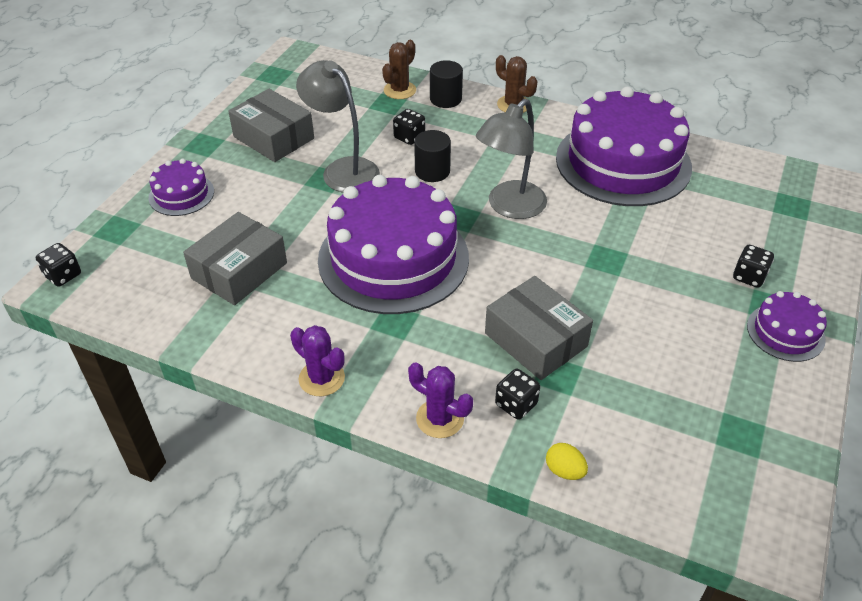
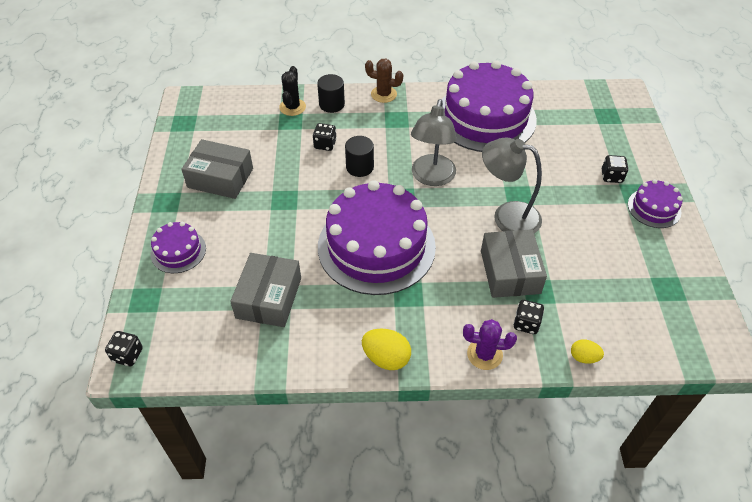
camera: 25 degrees left, 5 degrees up
purple cactus [290,325,345,396] -> yellow egg [362,329,411,370]
grey lamp [296,60,380,192] -> grey lamp moved to [482,137,542,234]
brown cactus [382,40,416,99] -> black cactus [279,66,306,116]
grey box [485,276,593,380] -> grey box turned 60 degrees clockwise [481,229,547,298]

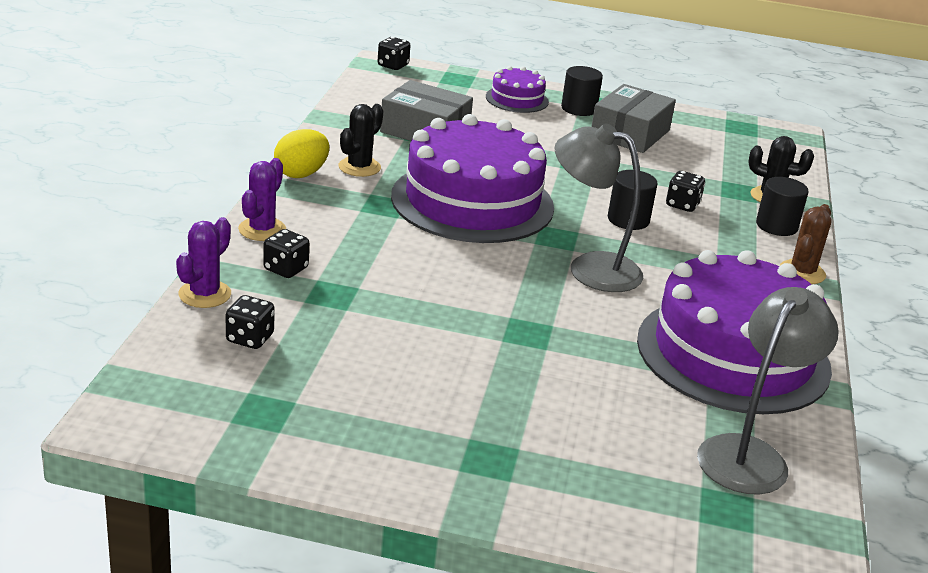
camera: 100 degrees right, 20 degrees down
grey box [481,229,547,298] -> none
grey lamp [482,137,542,234] -> grey lamp moved to [697,287,839,495]
yellow egg [571,339,604,364] -> purple cactus [176,217,231,308]
black dice [602,155,629,183] -> black dice moved to [226,295,275,349]
purple cake [628,179,683,228] -> none
none -> black cactus [338,104,383,177]
none -> black cylinder [561,66,603,116]

